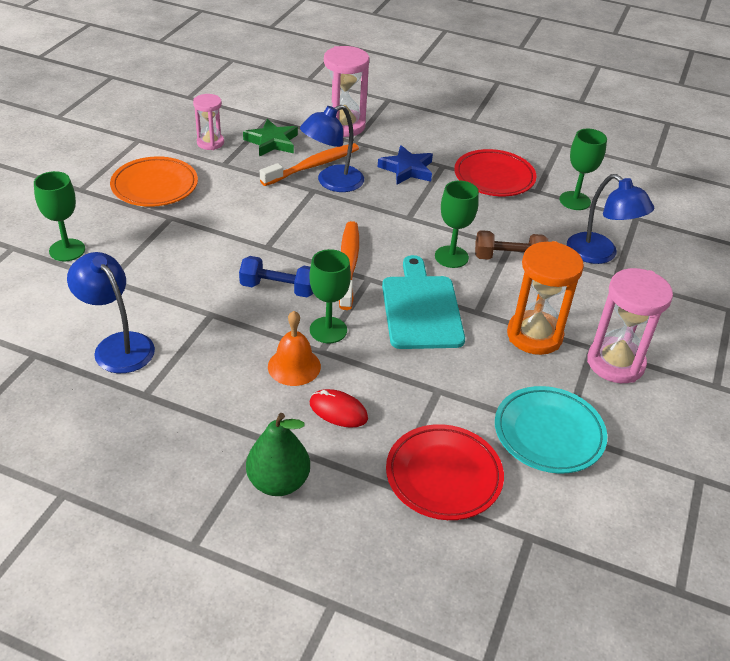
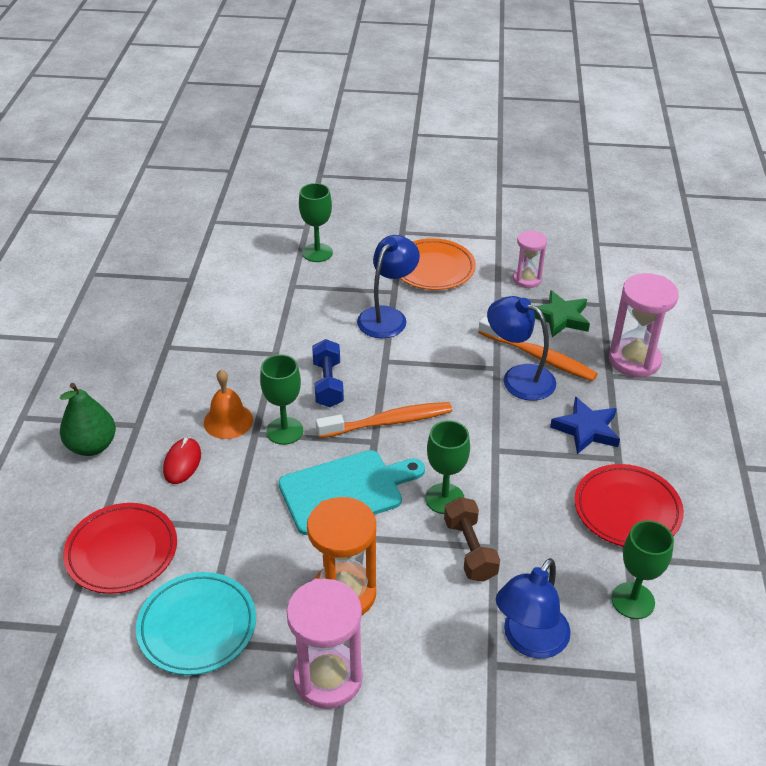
camera: 75 degrees right, 0 degrees up
blue lamp [67,252,155,373] -> blue lamp moved to [357,235,420,338]

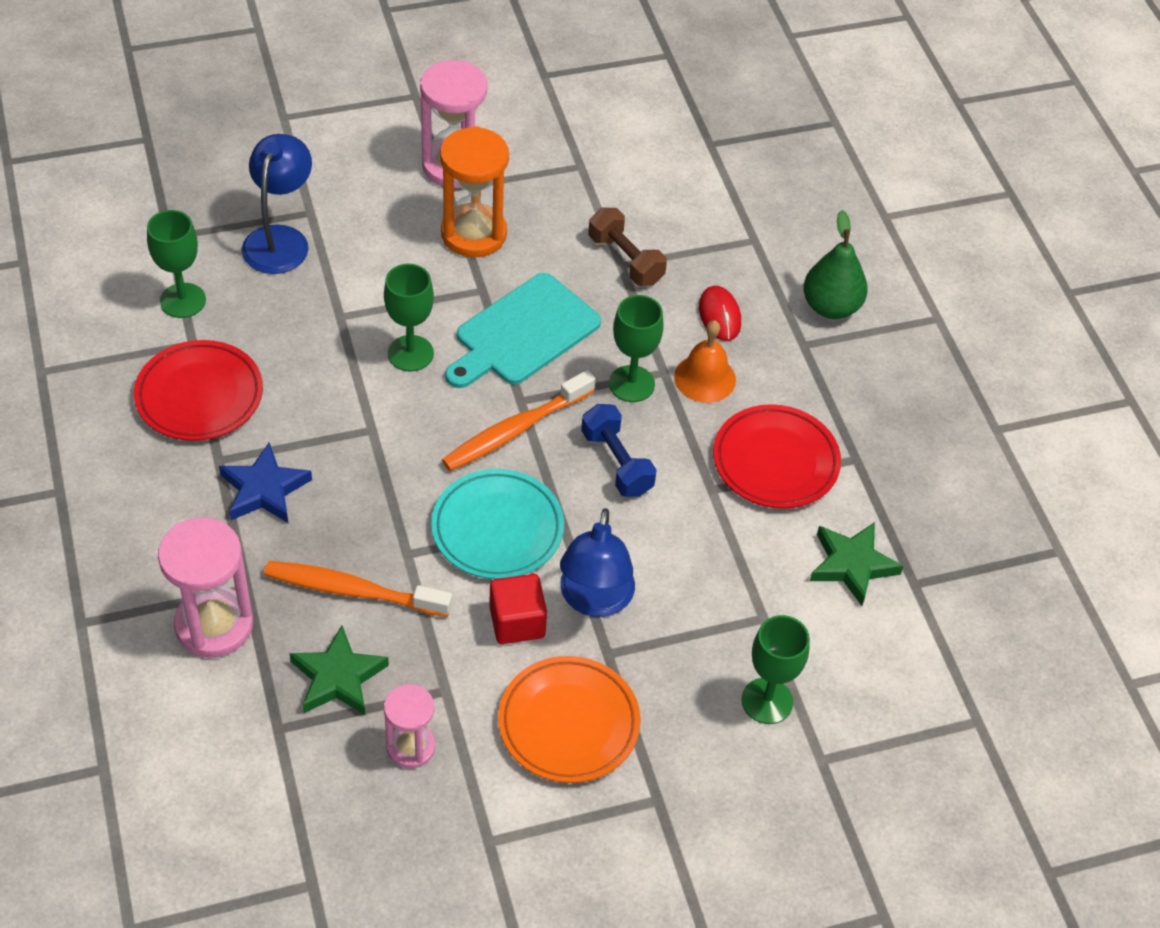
camera: 155 degrees right, 10 degrees up
red plate [63,503,177,594] -> red plate moved to [713,404,841,509]
turquoise plate [136,572,256,675] -> turquoise plate moved to [431,469,564,579]
brown dumbbell [444,497,500,582] -> brown dumbbell moved to [589,208,667,286]
blue lamp [487,296,556,401] -> none
none -> red cube [489,574,547,644]
none -> green star [810,522,903,606]

